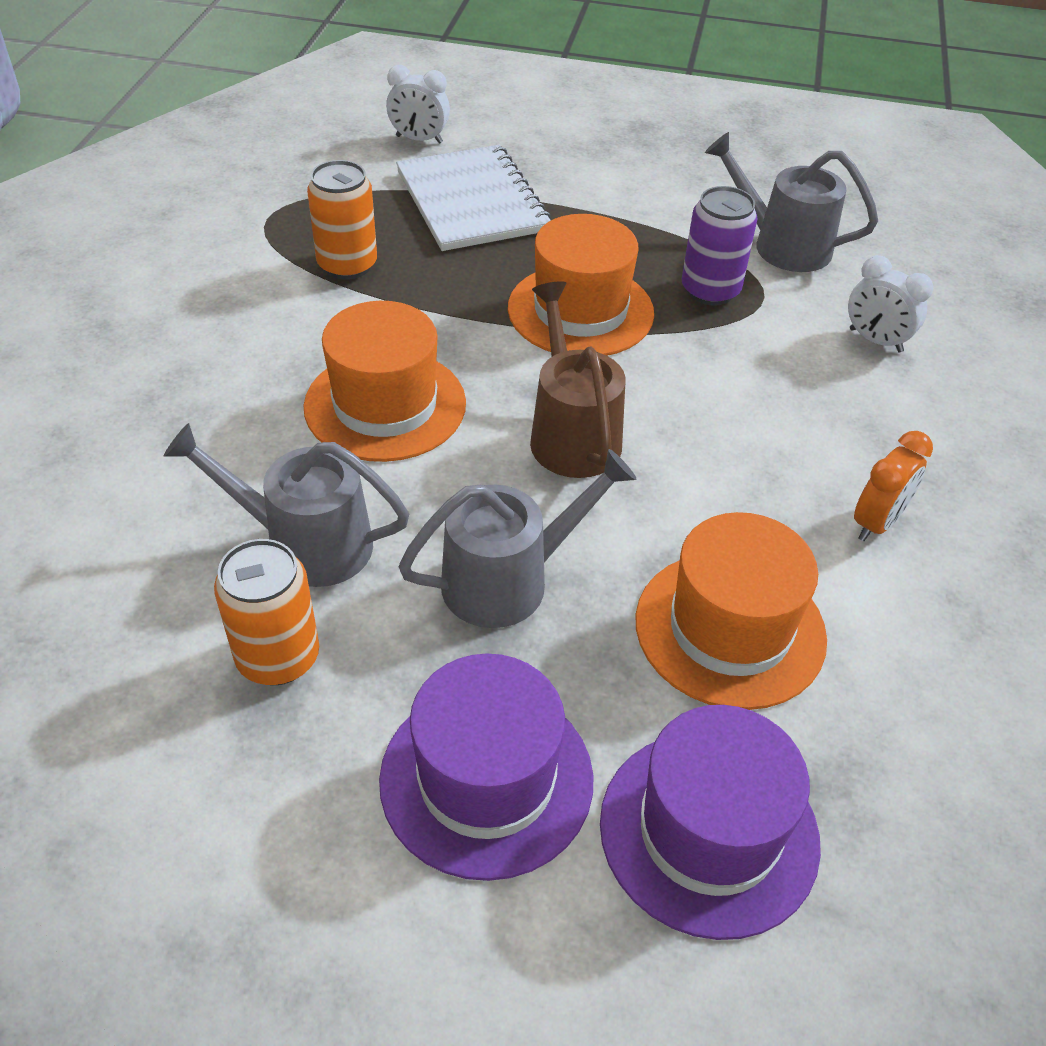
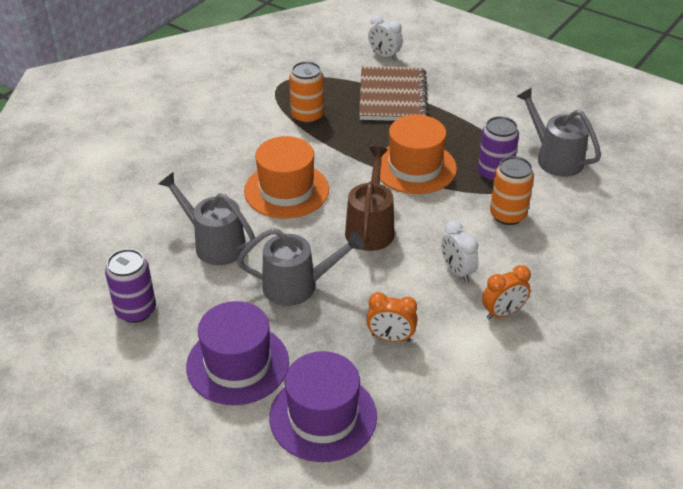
camera: 25 degrees right, 5 degrees down
orange can [214,539,319,685] -> orange can moved to [490,156,534,225]
white notebook [396,145,551,251] -> brown notebook [359,66,428,121]
orange hat [635,512,827,710] -> orange clock [366,292,418,342]
white clock [848,255,933,352] -> white clock moved to [441,220,478,282]
none -> purple can [105,249,156,323]

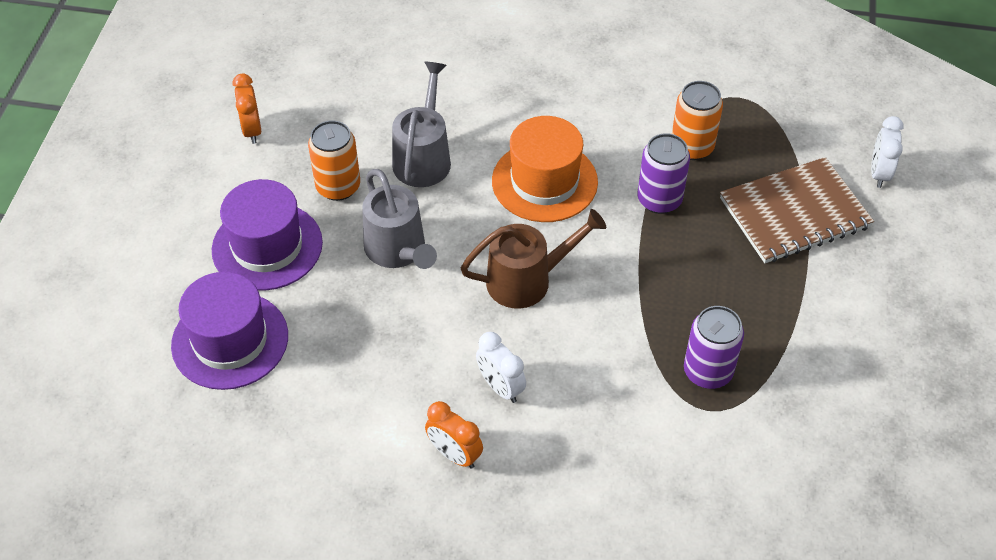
camera: 65 degrees right, 10 degrees up
purple can [105,249,156,323] -> purple can moved to [637,133,690,214]
orange clock [366,292,418,342] -> orange clock moved to [232,73,261,144]
orange hat [380,115,457,194] -> none
white clock [441,220,478,282] -> white clock turned 75 degrees counterclockwise [476,332,526,403]
orange can [490,156,534,225] -> orange can moved to [308,120,360,201]
grey watering can [516,88,601,177] -> none

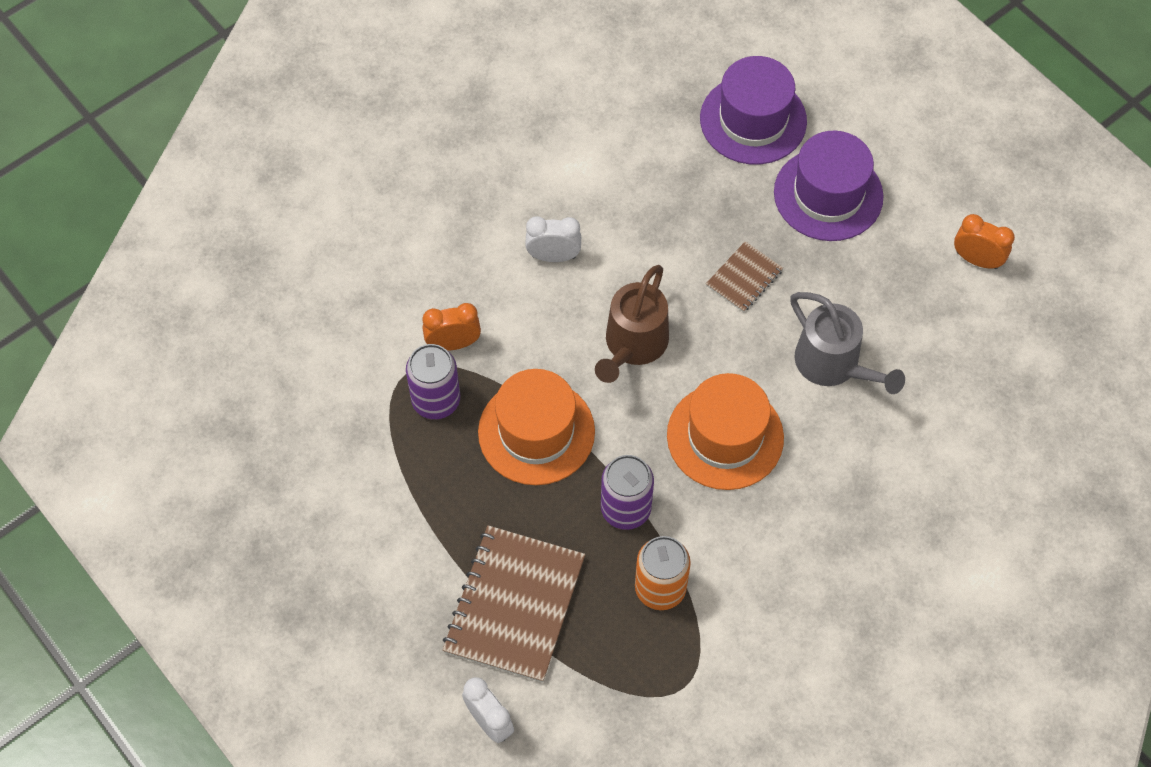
camera: 130 degrees right, 10 degrees up
orange can [308,120,360,201] -> none
grey watering can [362,169,437,269] -> brown notebook [706,241,783,312]
orange clock [425,401,483,468] -> orange clock moved to [423,303,481,351]
none -> orange hat [478,369,595,485]

